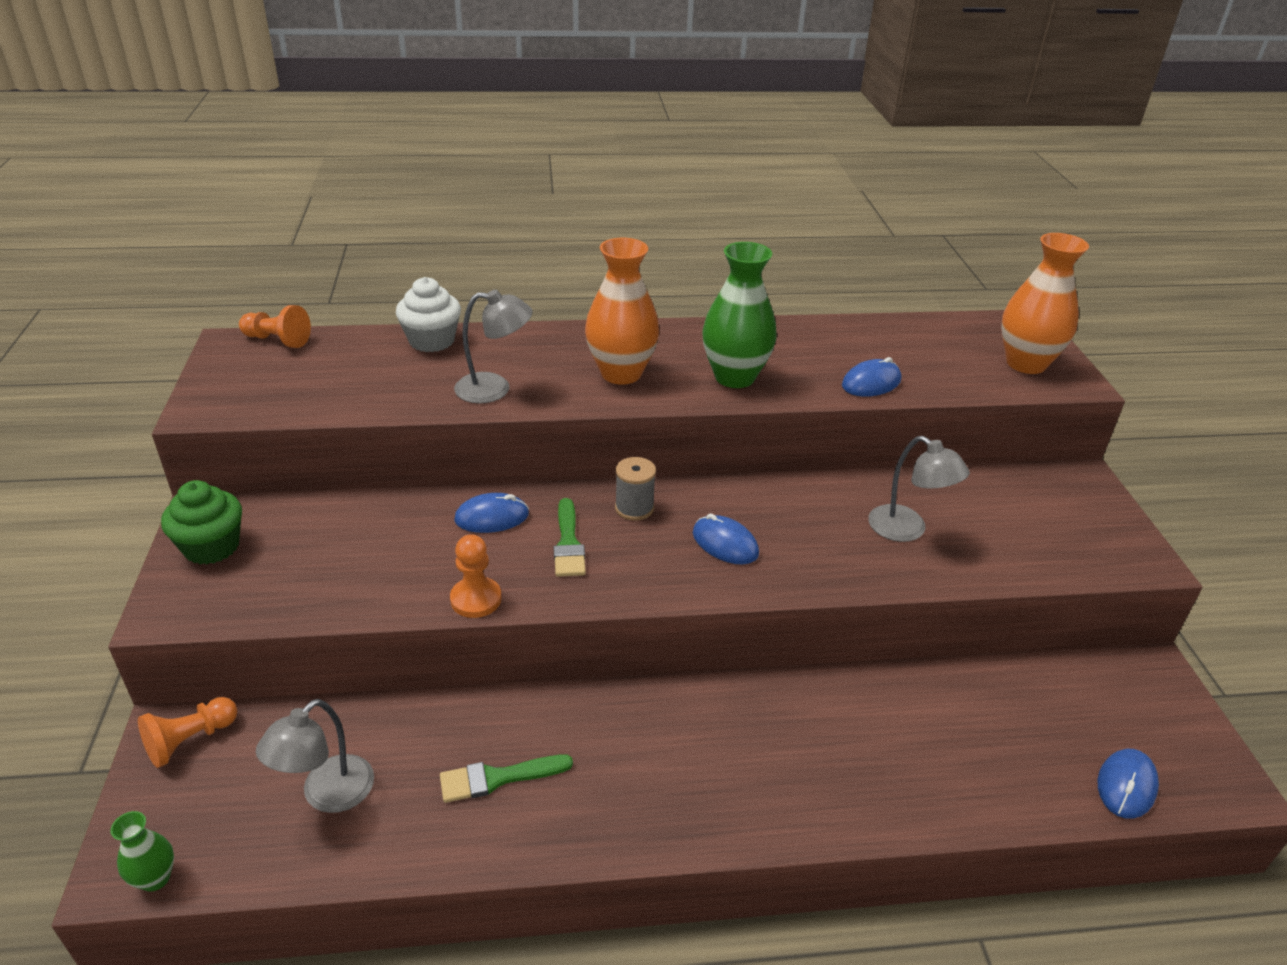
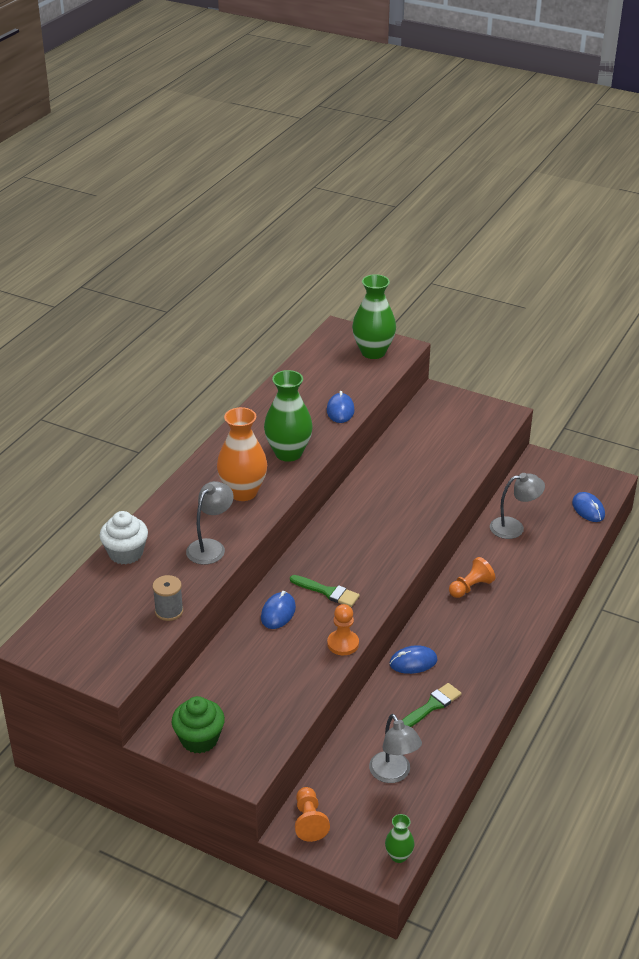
camera: 55 degrees left, 0 degrees up
orange pawn [239,305,311,348] -> orange pawn moved to [449,557,495,598]
green brush [440,755,573,803] -> green brush turned 150 degrees counterclockwise [402,683,462,727]
grey spool [615,457,656,520] -> grey spool moved to [152,575,183,621]
blue mouse [693,513,759,564] -> blue mouse moved to [389,645,437,674]
grey lamp [868,436,970,542] -> grey lamp moved to [490,473,545,539]
orange vase [1001,233,1089,374] -> green vase [352,274,396,359]

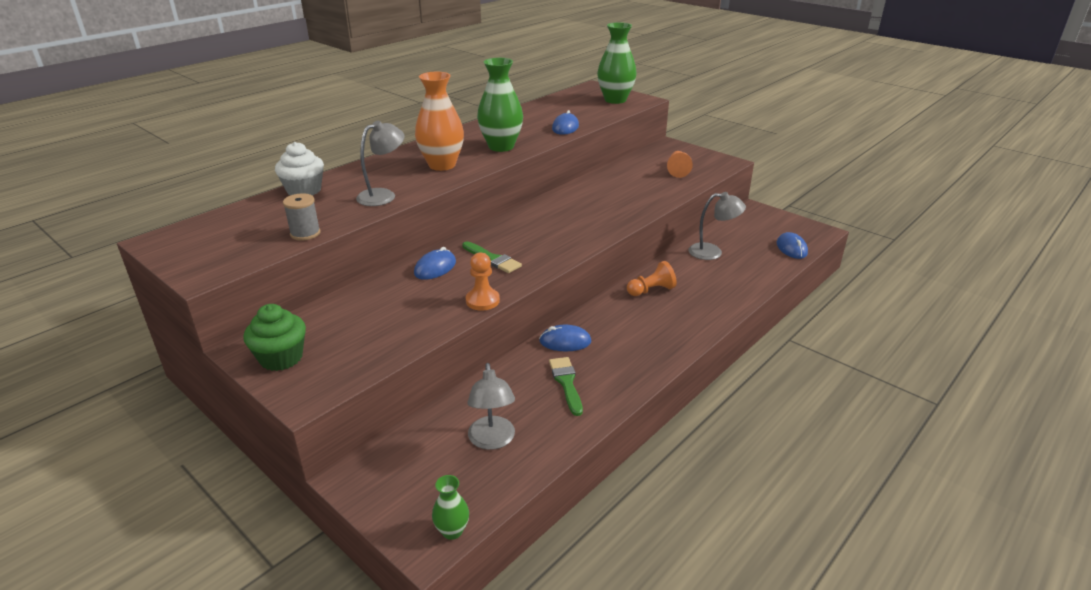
camera: 15 degrees right, 5 degrees down
orange pawn [295,787,330,842] -> orange pawn moved to [667,151,693,178]
green brush [402,683,462,727] -> green brush turned 75 degrees counterclockwise [549,357,583,416]

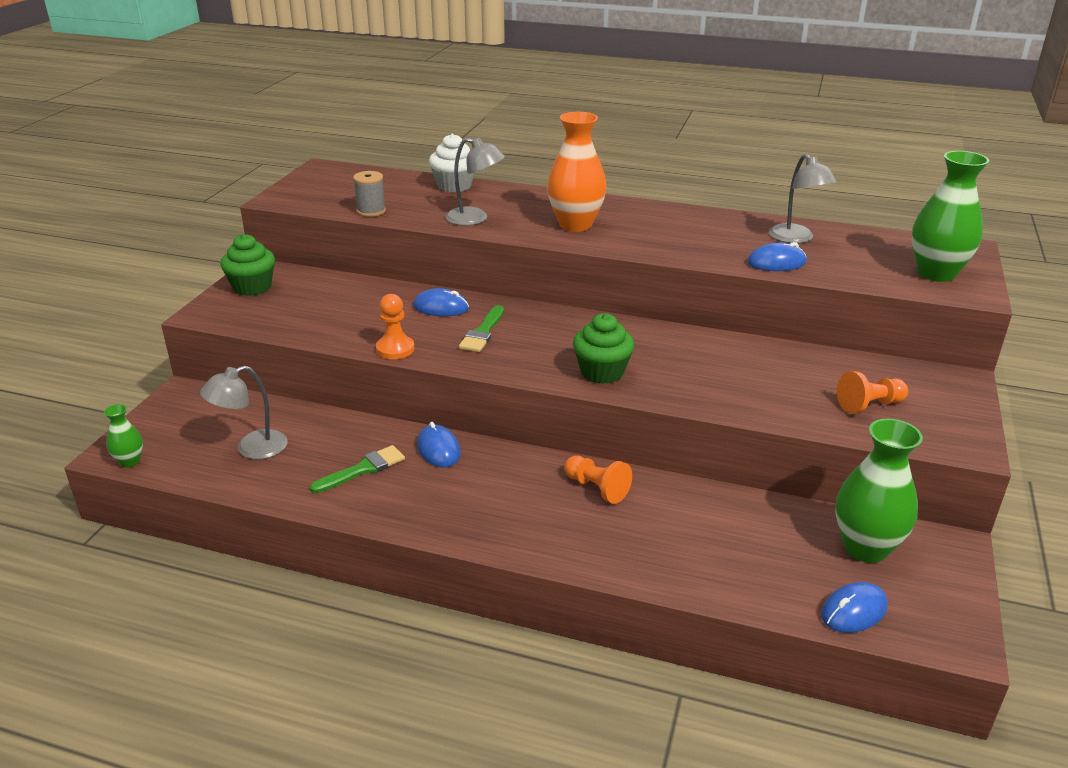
camera: 65 degrees right, 0 degrees up
green vase [477,58,523,152] -> green vase moved to [835,418,923,563]
grey lamp [688,192,746,260] -> grey lamp moved to [769,154,837,243]
none -> green cupcake [573,313,634,384]

